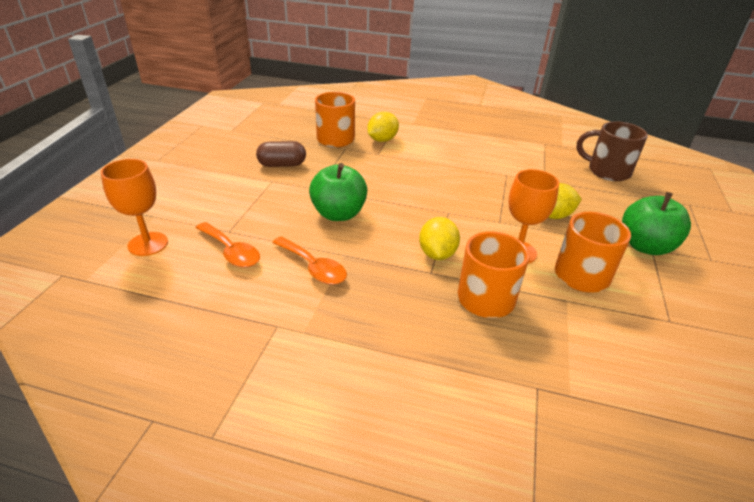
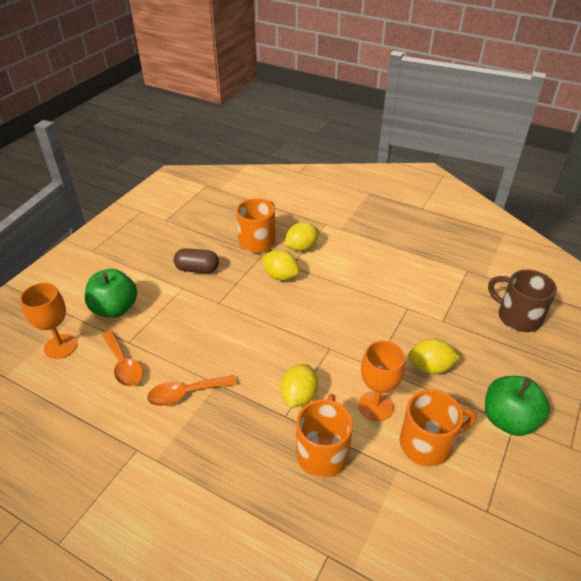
camera: 15 degrees right, 5 degrees up
orange spoon [272,236,347,285] -> orange spoon turned 105 degrees clockwise [147,375,237,406]
green apple [309,163,367,221] -> green apple moved to [85,269,137,318]
none -> yellow lemon [262,250,299,281]

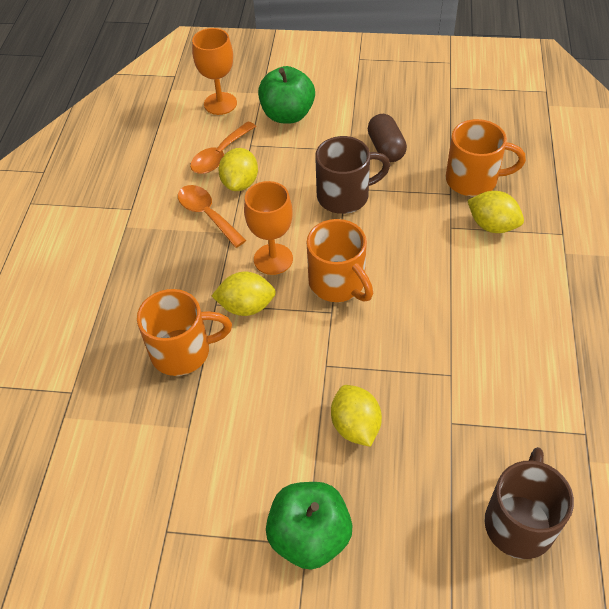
camera: 70 degrees right, 10 degrees up
yellow lemon [262,250,299,281] -> yellow lemon moved to [218,148,258,191]
orange goblet [358,340,405,422] -> orange goblet moved to [244,181,293,275]
orange mug [400,389,477,467] -> orange mug moved to [307,219,373,302]
none -> brown mug [315,136,390,214]

